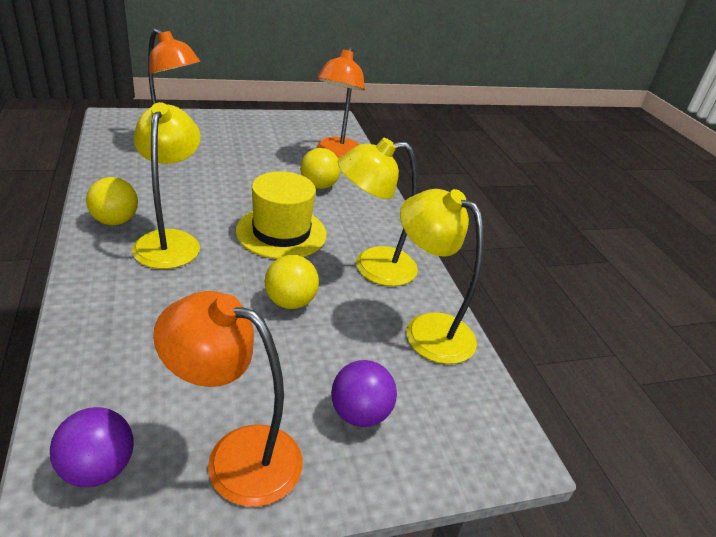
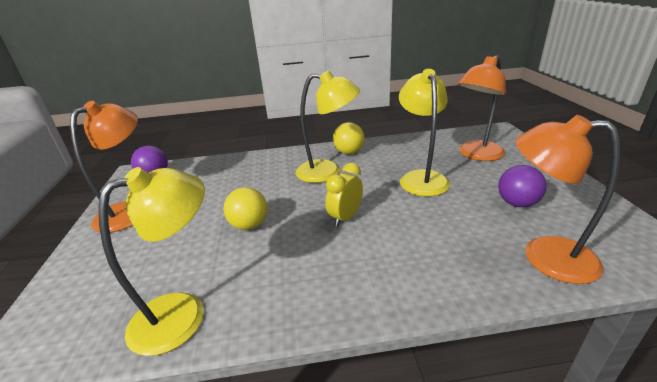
camera: 105 degrees right, 5 degrees down
yellow hat [236,171,327,259] -> yellow clock [325,163,363,227]
yellow ball [300,148,341,189] -> none
purple ball [331,360,397,427] -> purple ball moved to [498,165,547,207]
yellow lamp [338,138,418,286] -> yellow lamp moved to [399,69,450,196]

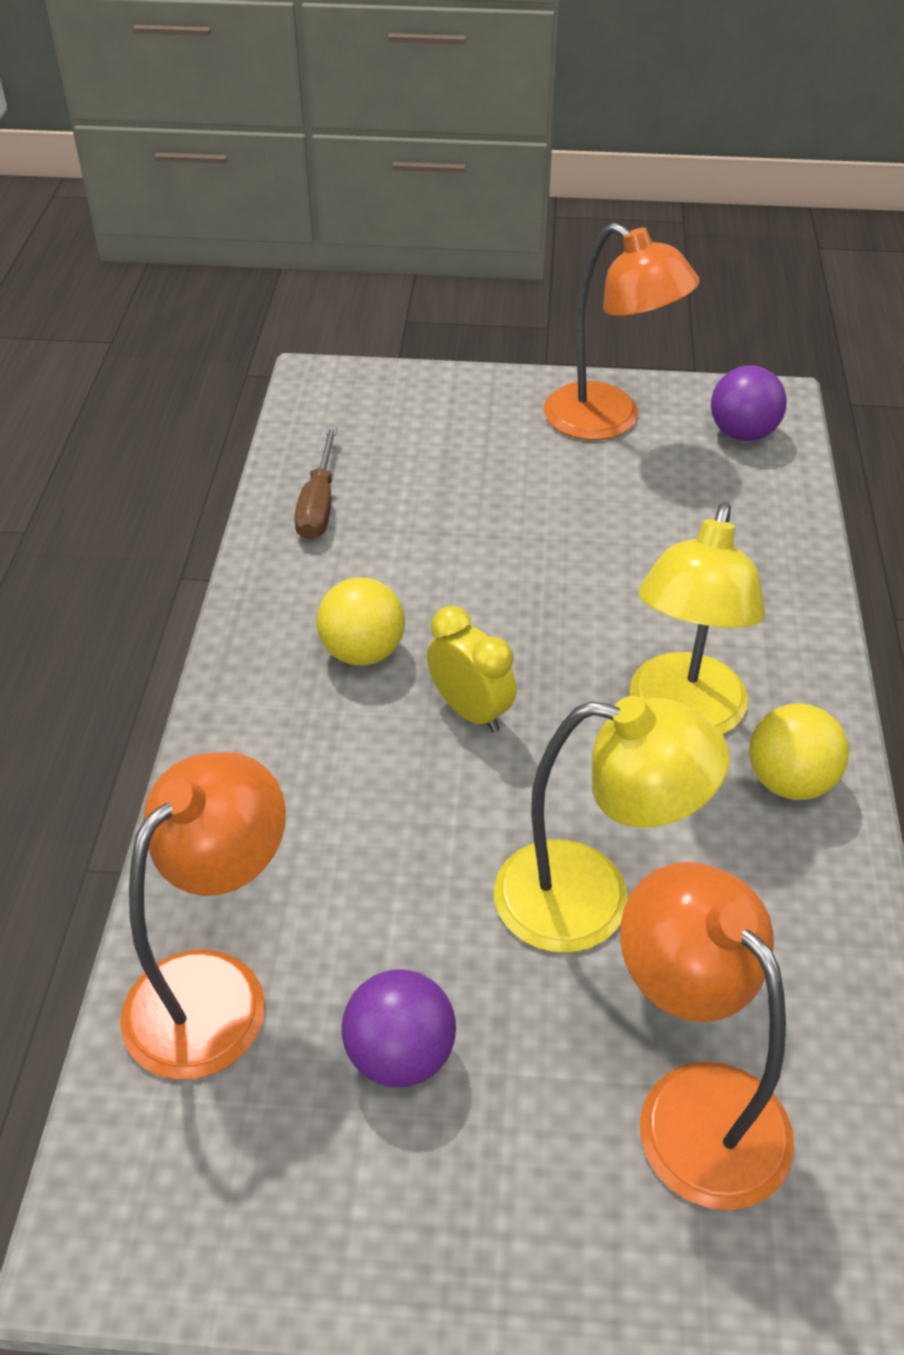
camera: 100 degrees right, 15 degrees up
yellow lamp [98,167,205,356] -> brown screwdriver [294,426,338,540]
yellow ball [223,187,267,230] -> yellow ball moved to [317,577,405,666]

